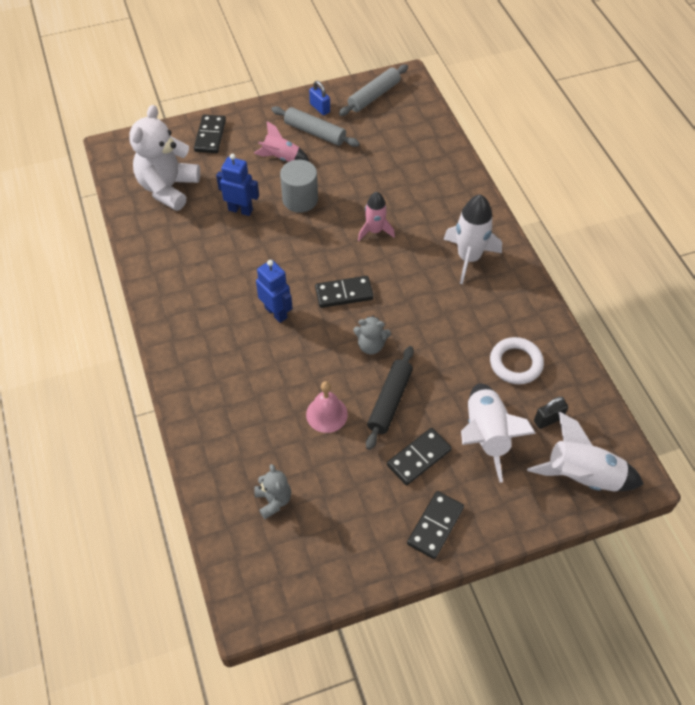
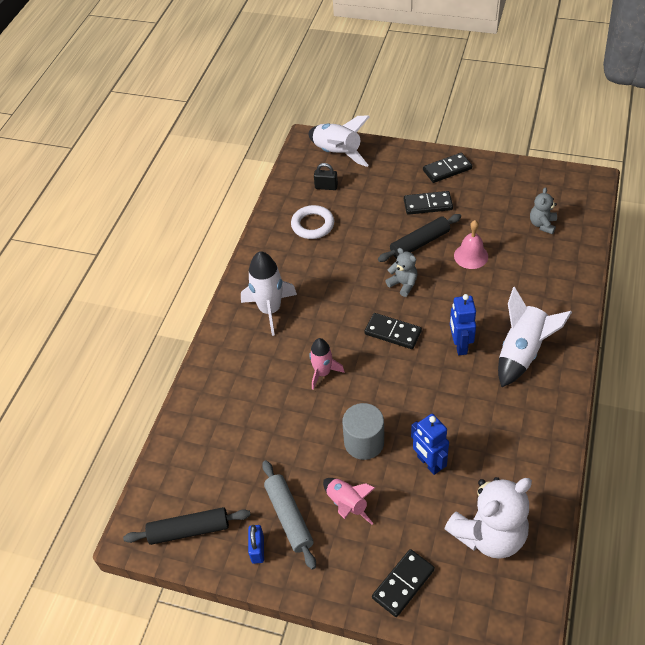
camera: 140 degrees left, 5 degrees down
grey rolling pin [339,64,408,116] -> black rolling pin [123,507,251,545]
white rocket [461,383,536,482] -> white rocket moved to [498,287,572,387]

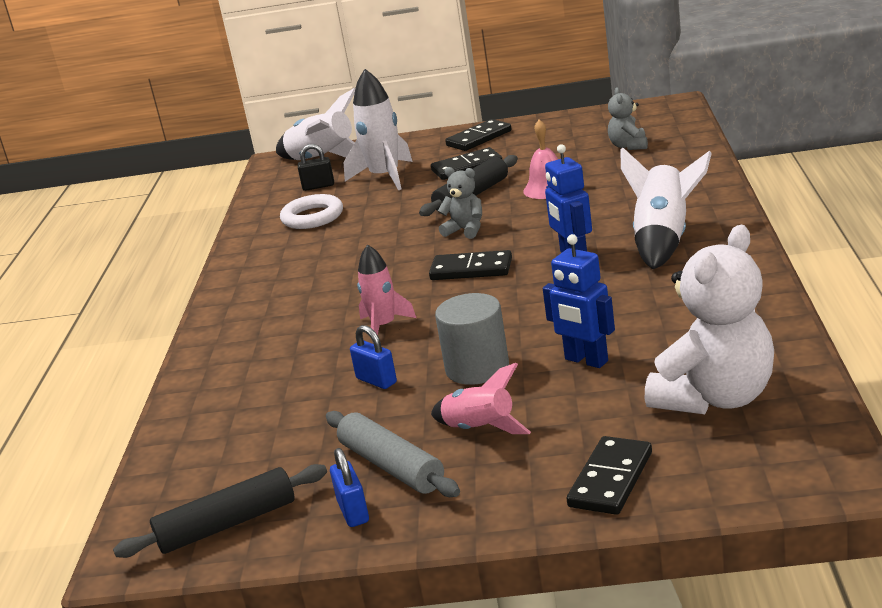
camera: 15 degrees left, 25 degrees down
white rocket [241,251,297,336] -> white rocket moved to [344,69,413,190]
none -> blue padlock [350,325,397,389]

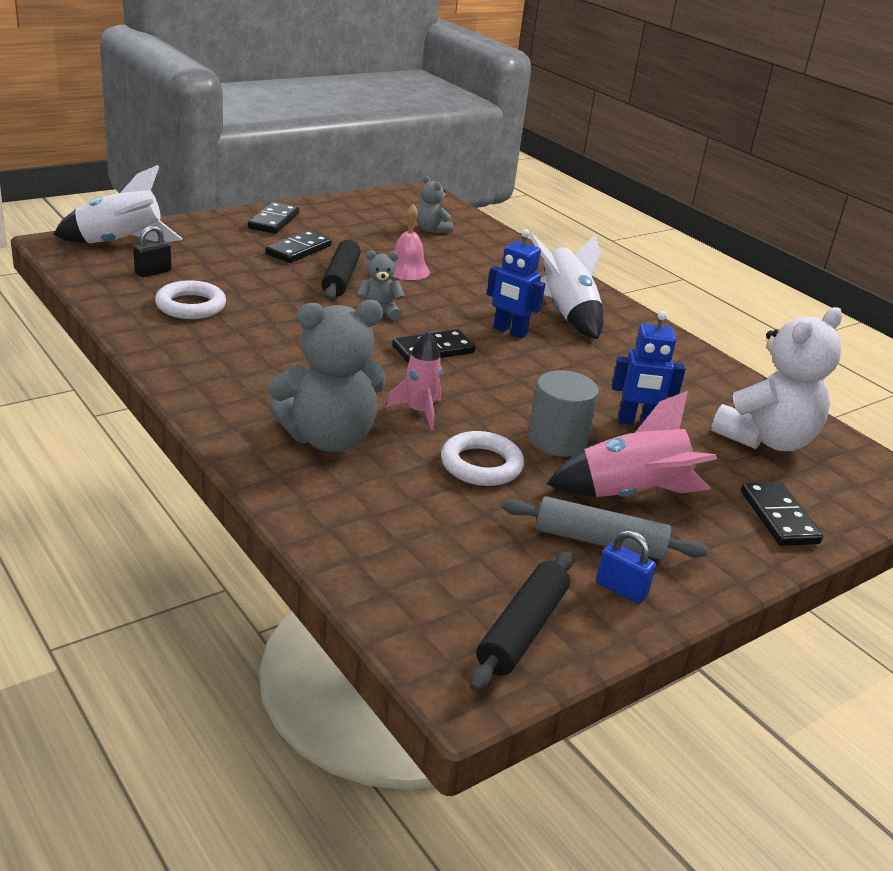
camera: 45 degrees left, 5 degrees up
white rocket [344,69,413,190] -> none
blue padlock [350,325,397,389] -> white ring [441,431,524,486]
pink rocket [431,363,531,434] -> pink rocket [547,391,717,497], size x1.59
white teddy bear [645,225,774,414] -> white teddy bear turned 45 degrees clockwise [711,307,843,451]
none -> grey teddy bear [268,300,386,452]

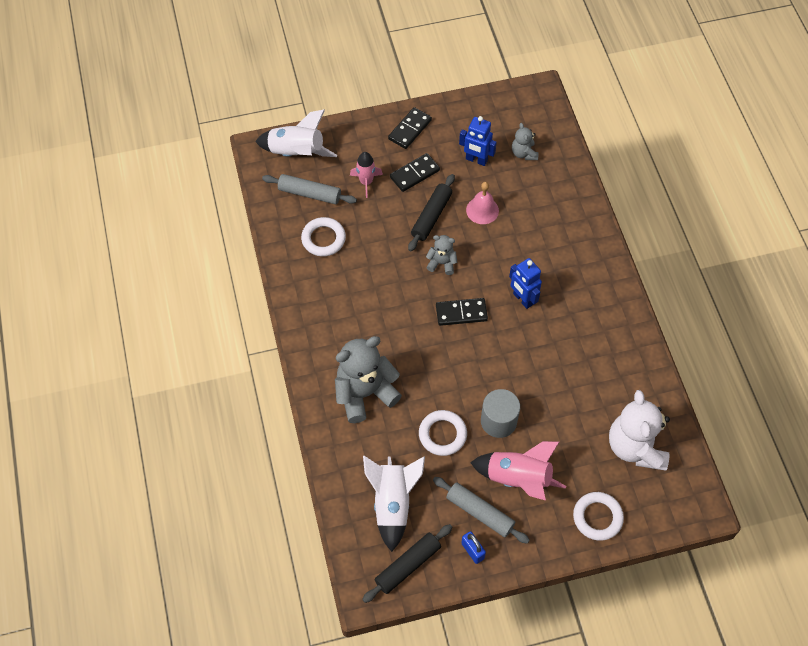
camera: 25 degrees right, 30 degrees up
black padlock [133,226,171,277] -> grey rolling pin [262,174,357,204]
grey teddy bear [268,300,386,452] -> grey teddy bear turned 150 degrees clockwise [335,336,402,423]
pink rocket [386,331,442,430] -> pink rocket moved to [350,152,383,198]
white rocket [529,232,603,339] -> white rocket moved to [363,456,425,552]
blue robot [612,311,686,425] -> blue robot moved to [459,116,497,166]
white teddy bear [711,307,843,451] -> white teddy bear turned 105 degrees clockwise [609,390,670,471]
black domino [741,482,823,546] -> white ring [573,492,624,541]

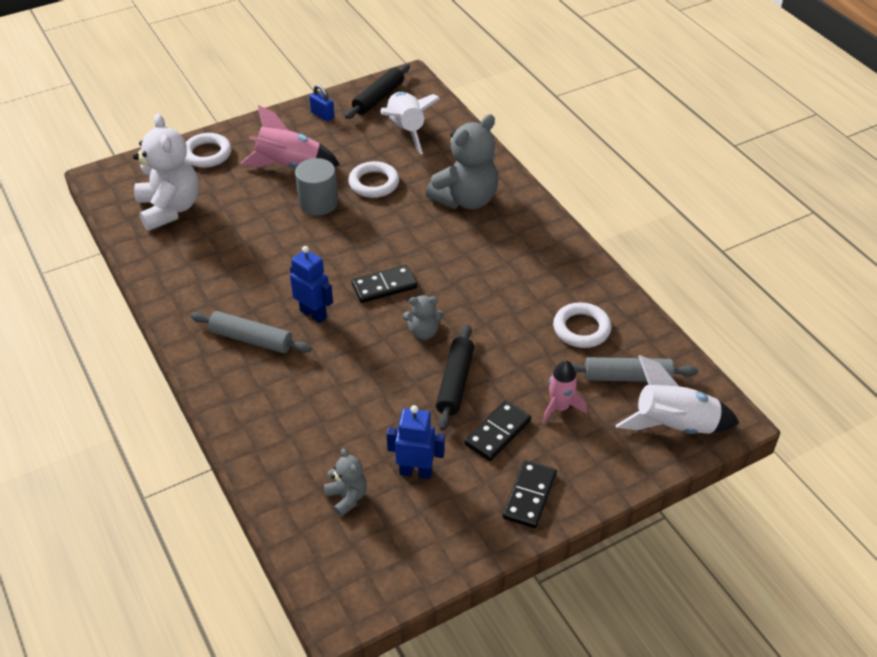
camera: 165 degrees right, 15 degrees down
grey rolling pin [433,477,530,544] -> grey rolling pin moved to [191,311,312,353]
pink bell [466,182,499,224] -> none

